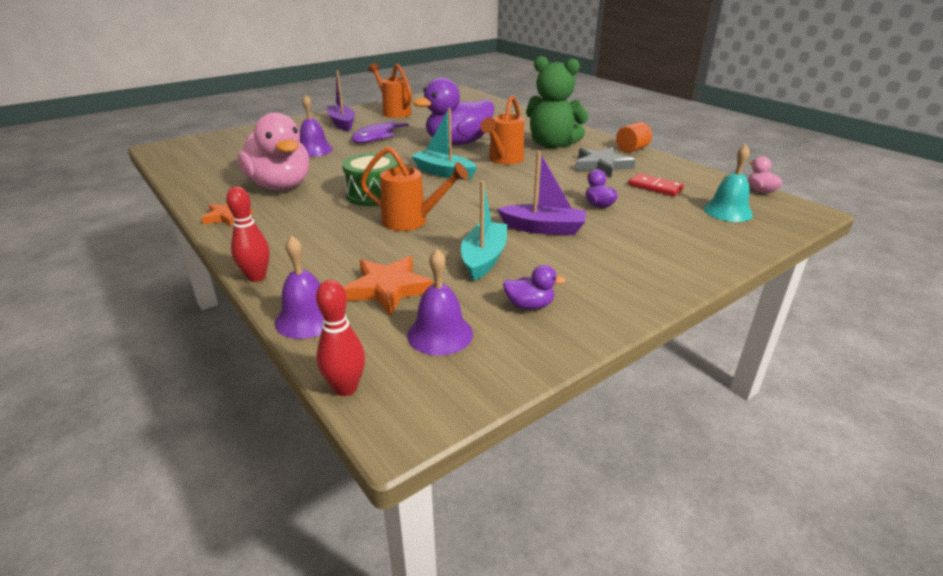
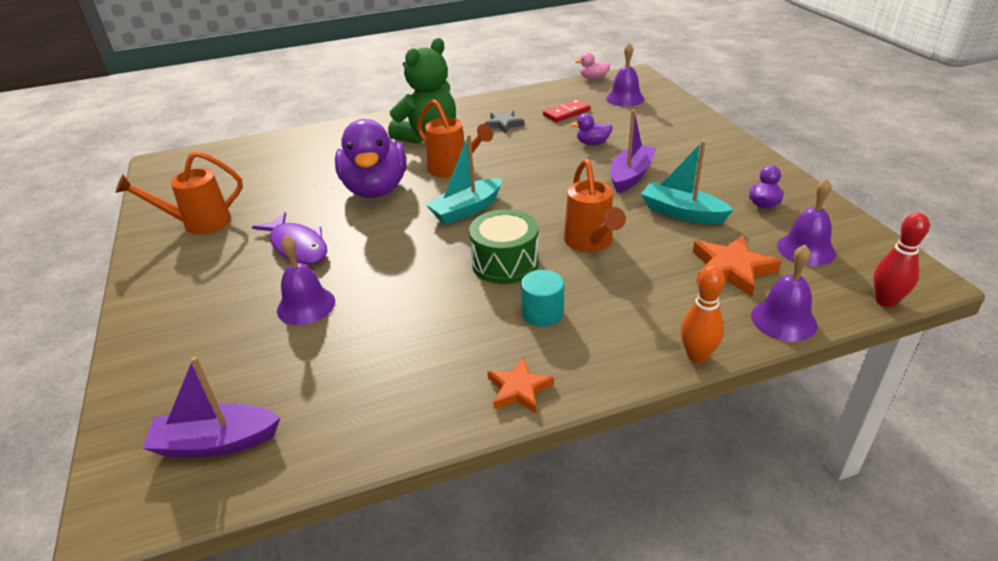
camera: 70 degrees left, 5 degrees up
red bowling pin [226,187,270,282] -> orange bowling pin [681,265,725,363]
pink duck [237,113,309,190] -> none
purple boat [327,70,355,131] -> purple boat moved to [142,357,280,457]
orange watering can [360,147,469,231] -> orange watering can turned 135 degrees clockwise [564,159,626,252]
grey star [575,147,635,178] -> grey star [484,111,524,134], size x0.66
orange cylinder [616,122,652,153] -> none
turquoise bell [703,145,753,222] -> purple bell [606,43,644,107]
none -> turquoise cylinder [521,270,564,327]

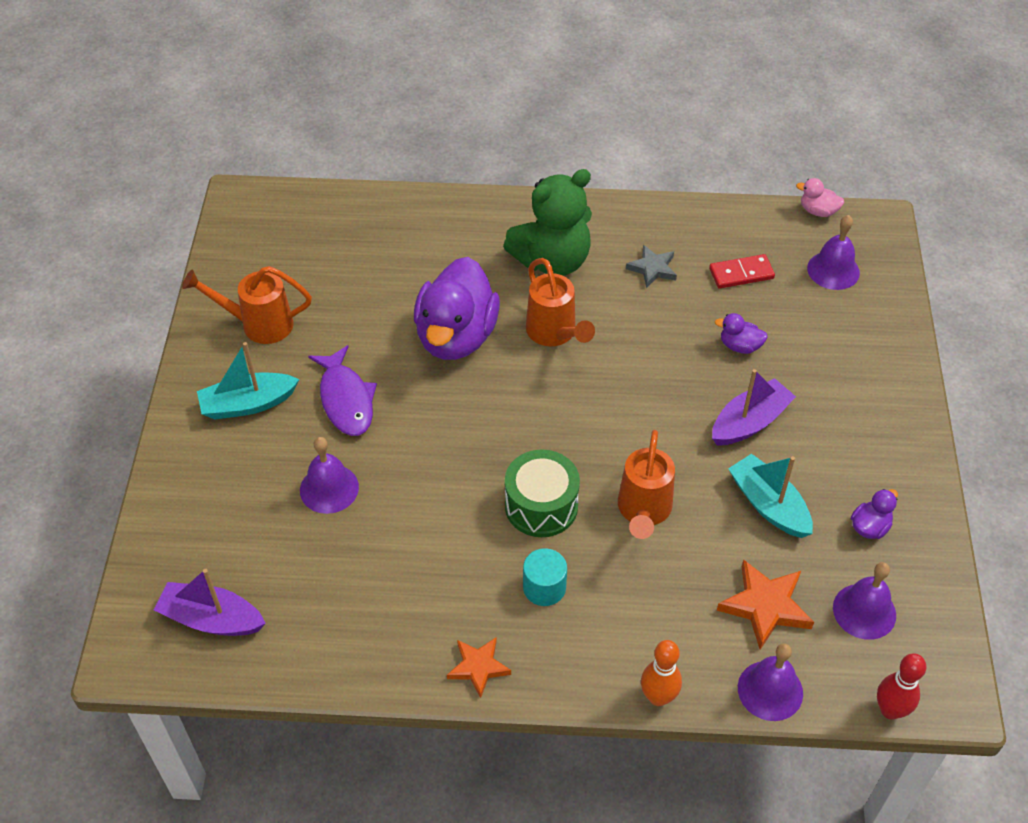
camera: 20 degrees right, 15 degrees up
turquoise boat [425,134,503,225] -> turquoise boat moved to [197,342,299,420]

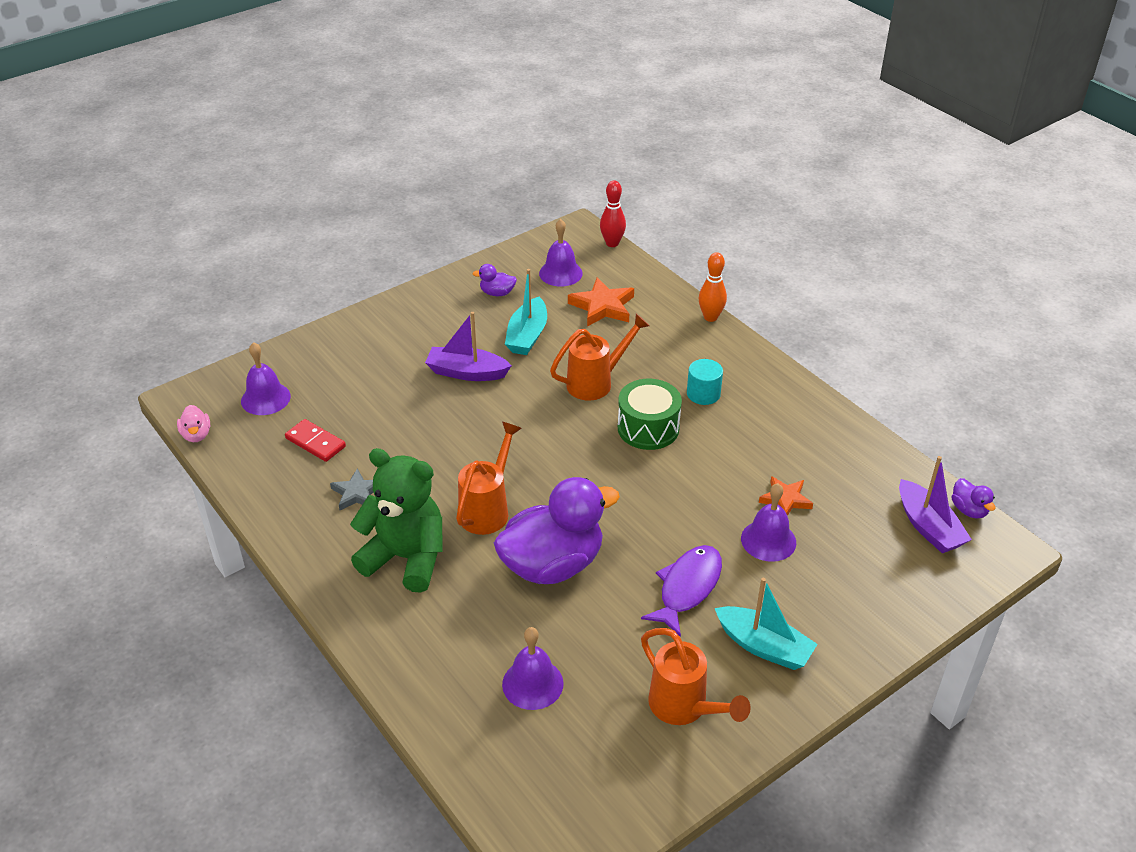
camera: 130 degrees left, 10 degrees down
orange star [447,638,511,698] -> orange star moved to [759,476,813,516]
purple duck [715,313,768,354] -> purple duck moved to [952,478,996,519]
purple bell [738,643,803,721] -> purple bell moved to [502,627,564,710]

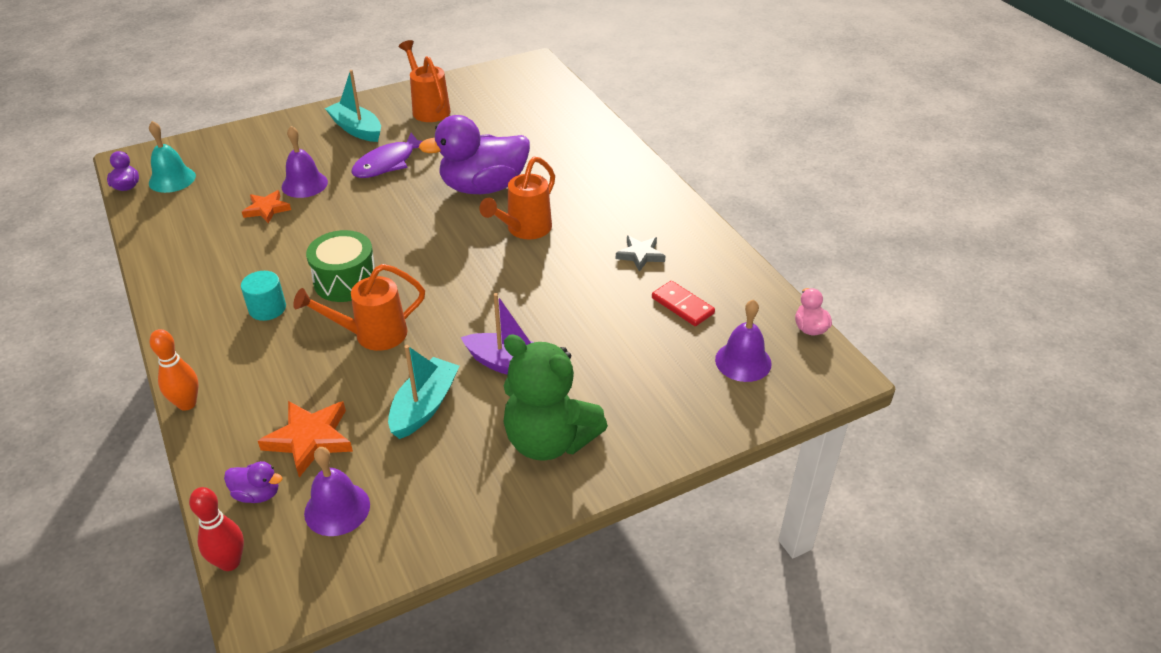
camera: 170 degrees left, 0 degrees up
green teddy bear [350,448,443,593] -> green teddy bear moved to [503,334,608,461]
purple duck [472,264,517,296] -> purple duck moved to [224,461,282,503]
purple bell [502,627,564,710] -> none
purple boat [899,456,972,553] -> turquoise bell [149,121,196,193]

